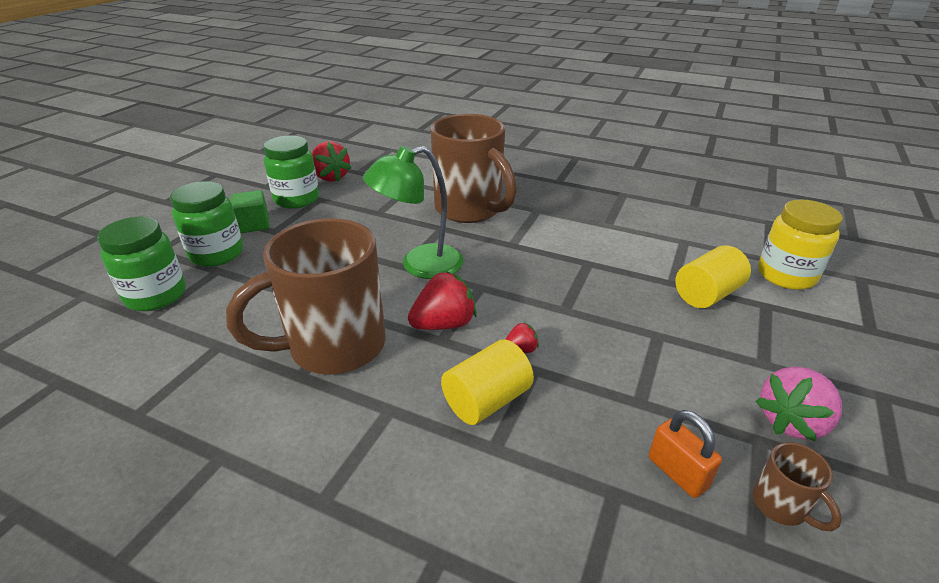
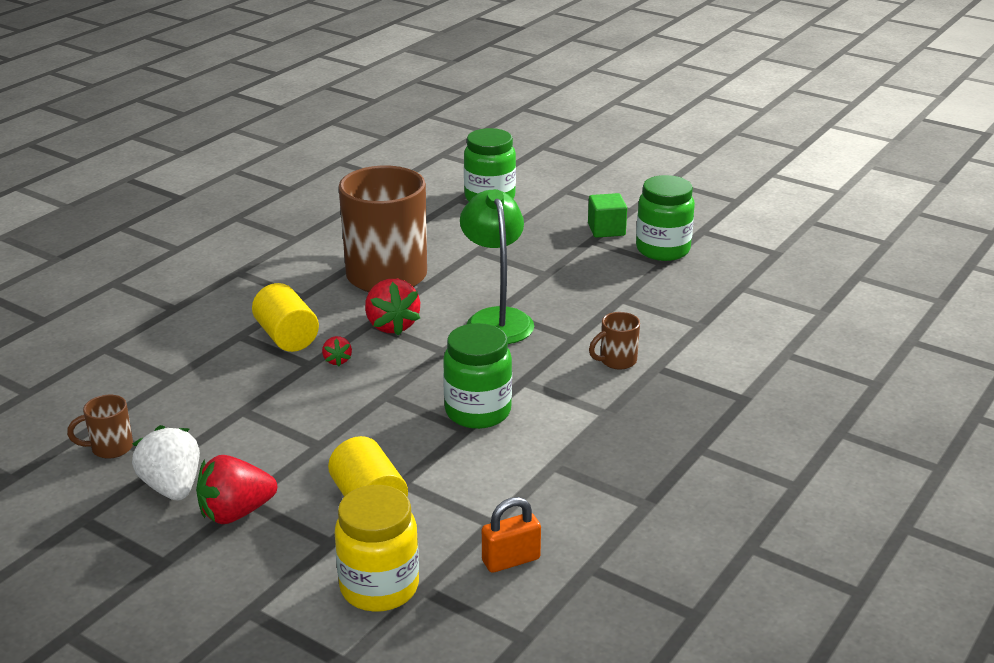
camera: 100 degrees right, 5 degrees down
green jar [170,181,243,267] -> green jar moved to [443,323,512,429]
red strawberry [312,141,352,182] -> red strawberry moved to [196,455,277,524]
brown mug [430,114,517,223] -> brown mug [589,312,640,370], size x0.41
orange padlock [649,410,722,498] -> orange padlock moved to [482,497,541,573]
pink strawberry [755,366,842,442] -> white strawberry [132,425,200,500]

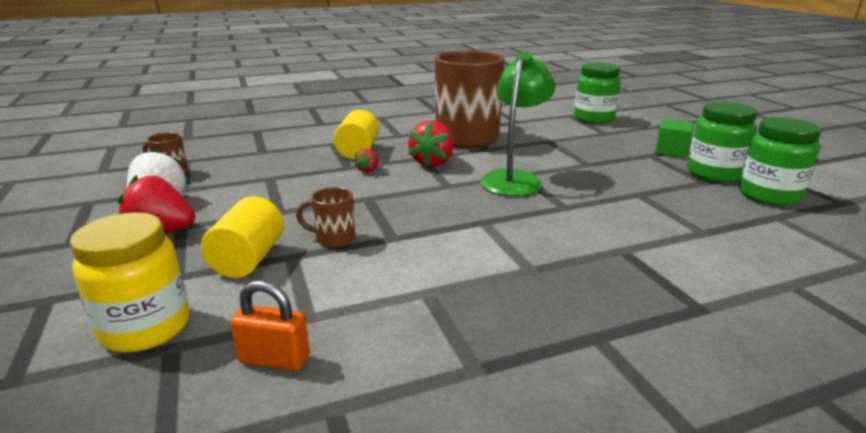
camera: 35 degrees right, 5 degrees down
green jar [443,323,512,429] -> green jar moved to [739,117,821,206]
brown mug [589,312,640,370] -> brown mug moved to [296,187,355,248]

